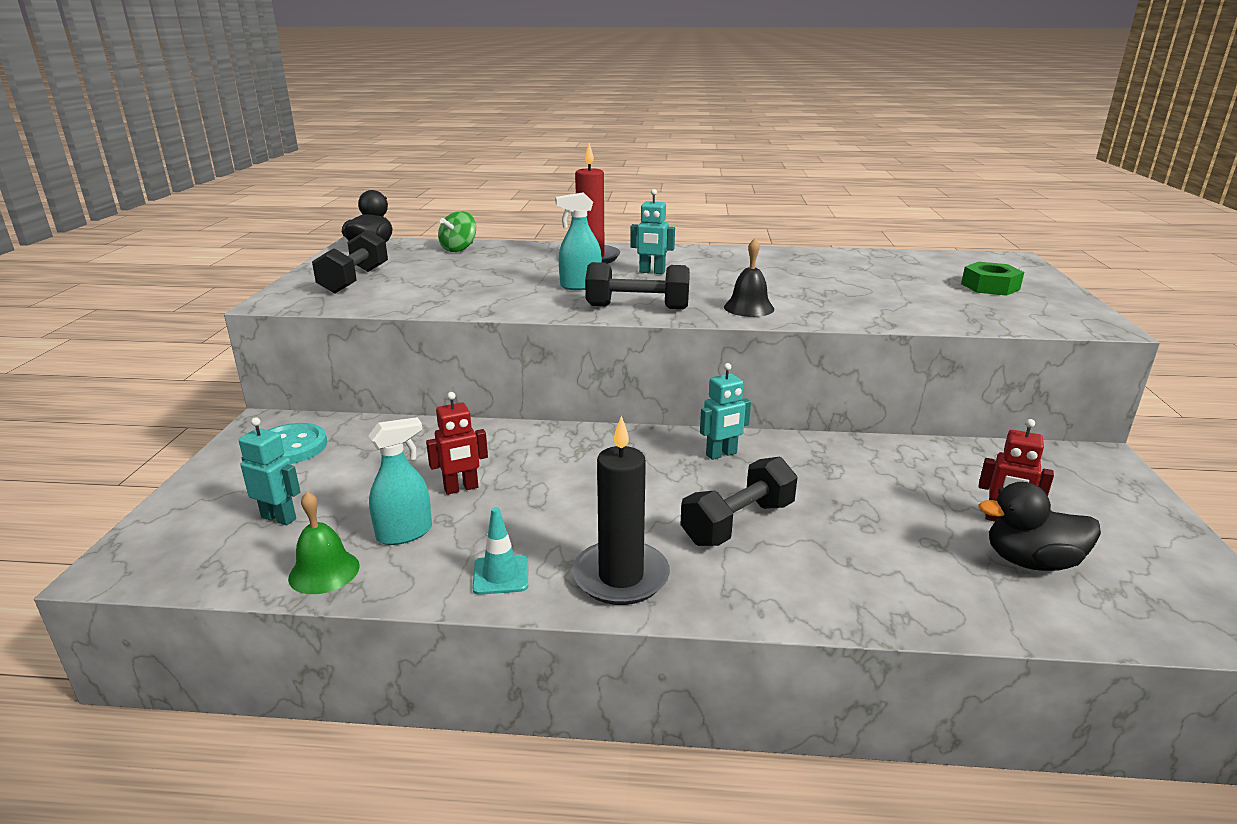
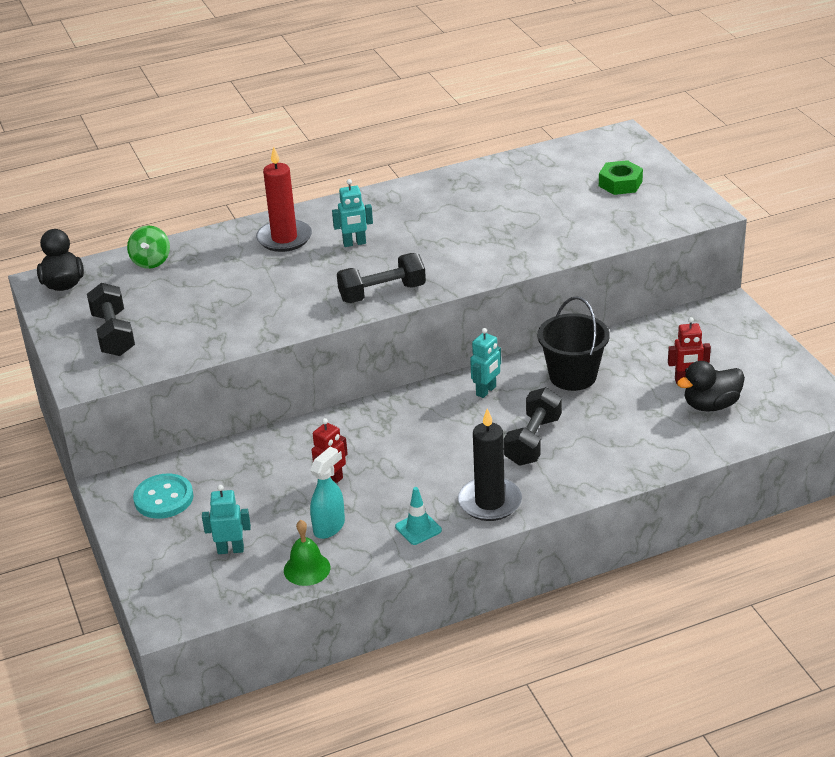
camera: 25 degrees left, 10 degrees up
turquoise spray bottle [555,192,602,290] -> none
black bell [724,238,774,317] -> none
none -> black bucket [538,296,610,391]

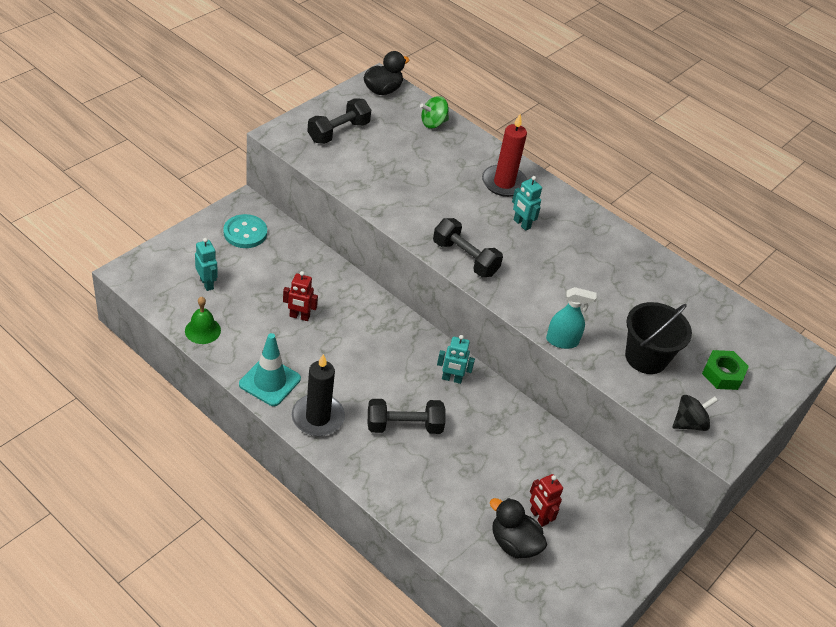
camera: 55 degrees right, 10 degrees up
turquoise spray bottle [310,447,345,539] -> turquoise spray bottle moved to [546,287,596,349]
turquoise traffic cone [395,487,442,545] -> turquoise traffic cone [239,333,301,406], size x1.65
black bucket [538,296,610,391] -> black bucket moved to [625,302,692,374]
none -> black spinning top [673,395,718,431]

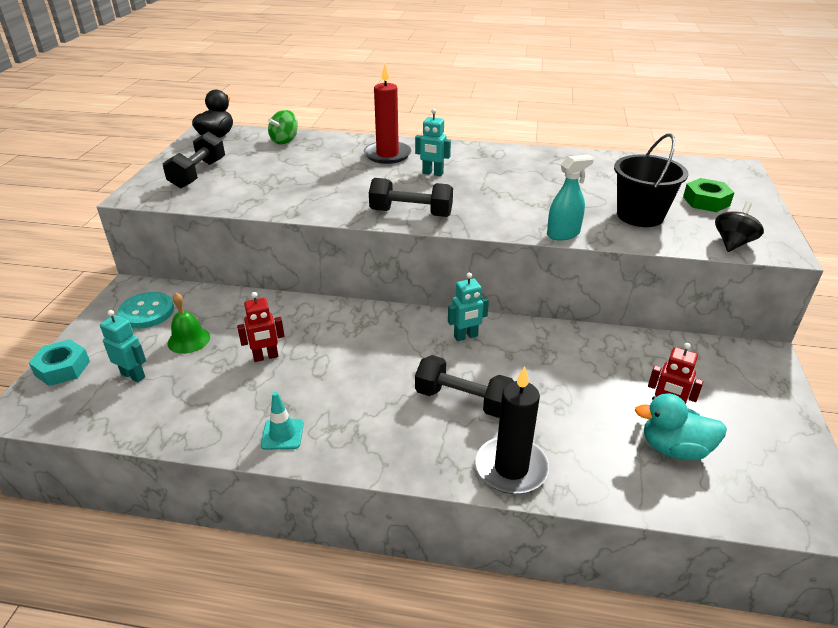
camera: 25 degrees left, 10 degrees down
green bell [185,296,221,344] -> green bell moved to [167,293,210,354]
turquoise traffic cone [239,333,301,406] -> turquoise traffic cone [261,392,304,450], size x0.61
black candle [292,354,345,436] -> black candle moved to [475,366,549,494]
black dumbbell [368,399,445,434] -> black dumbbell turned 60 degrees clockwise [415,355,514,418]
black duck [490,498,547,558] -> turquoise duck [635,394,727,460]
none -> turquoise nut [29,339,90,386]

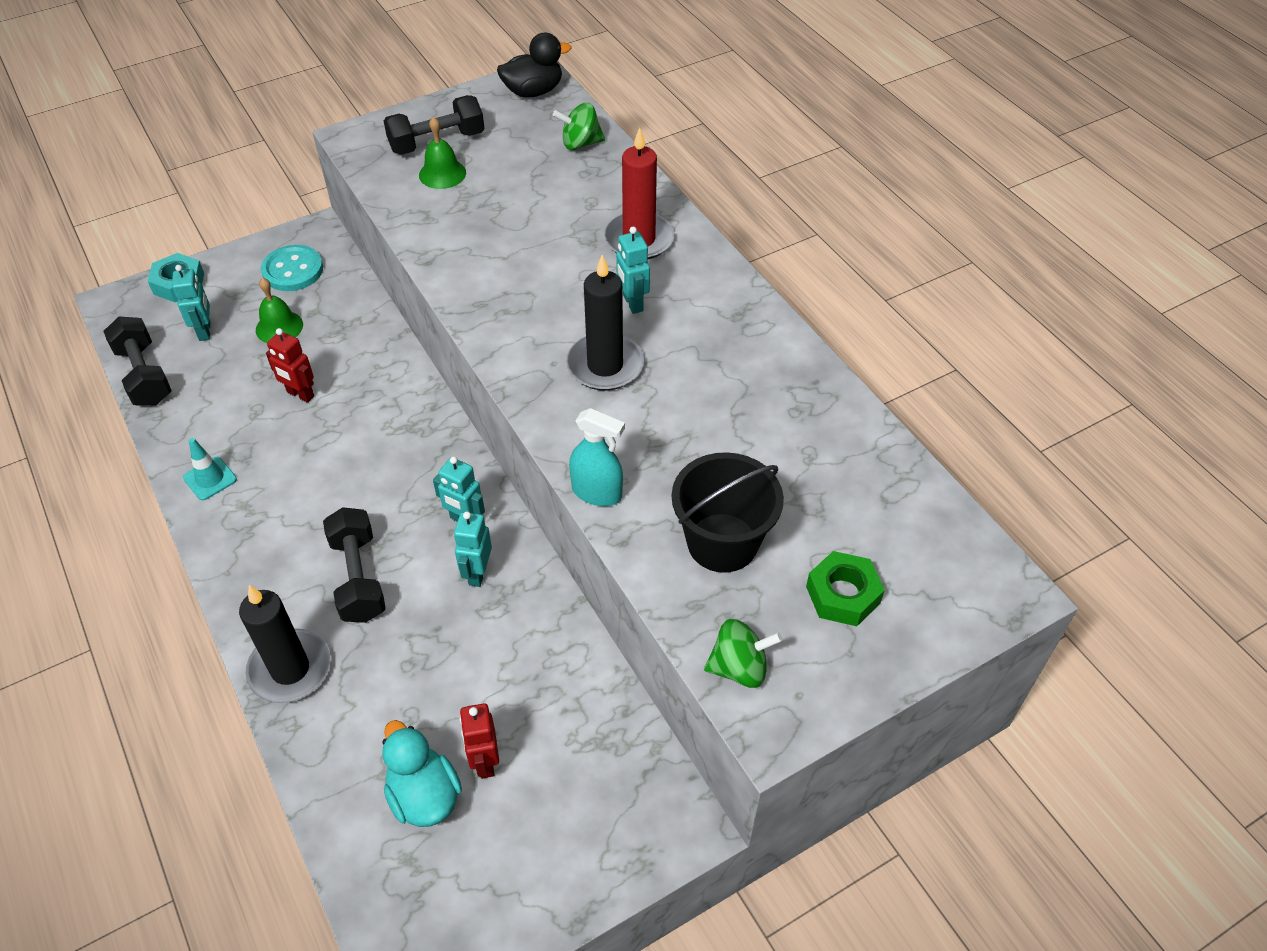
camera: 50 degrees right, 15 degrees up
black dumbbell [369,178,453,217] -> black dumbbell moved to [103,316,172,406]
black spinning top [715,202,764,252] -> green spinning top [704,619,783,688]
none -> green bell [419,117,466,189]
none -> turquoise robot [454,511,492,587]
none -> black candle [566,255,644,391]

